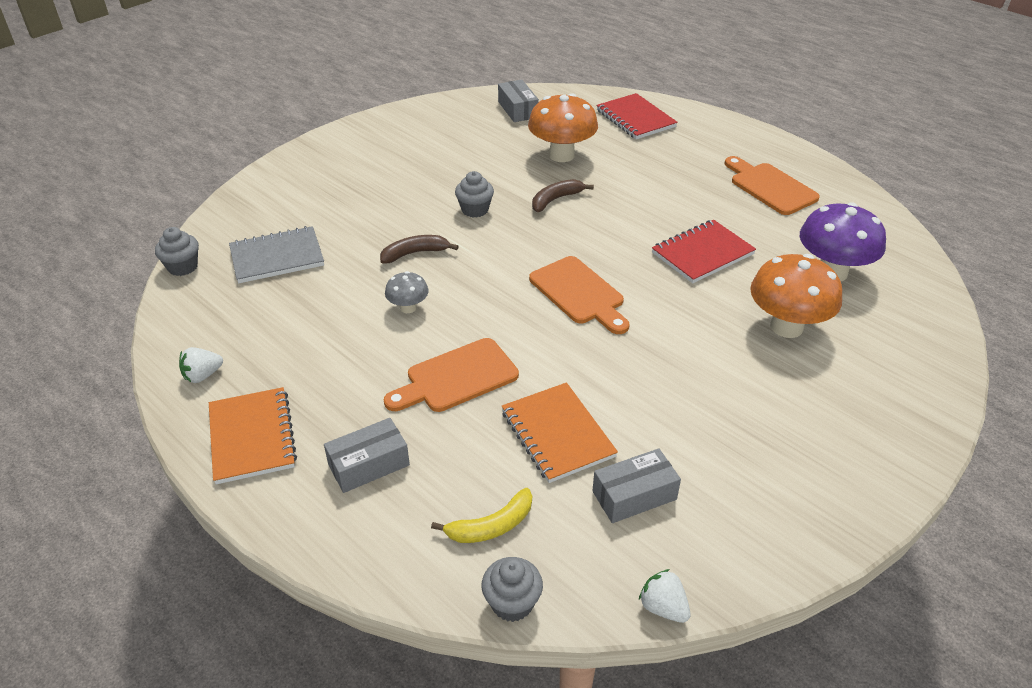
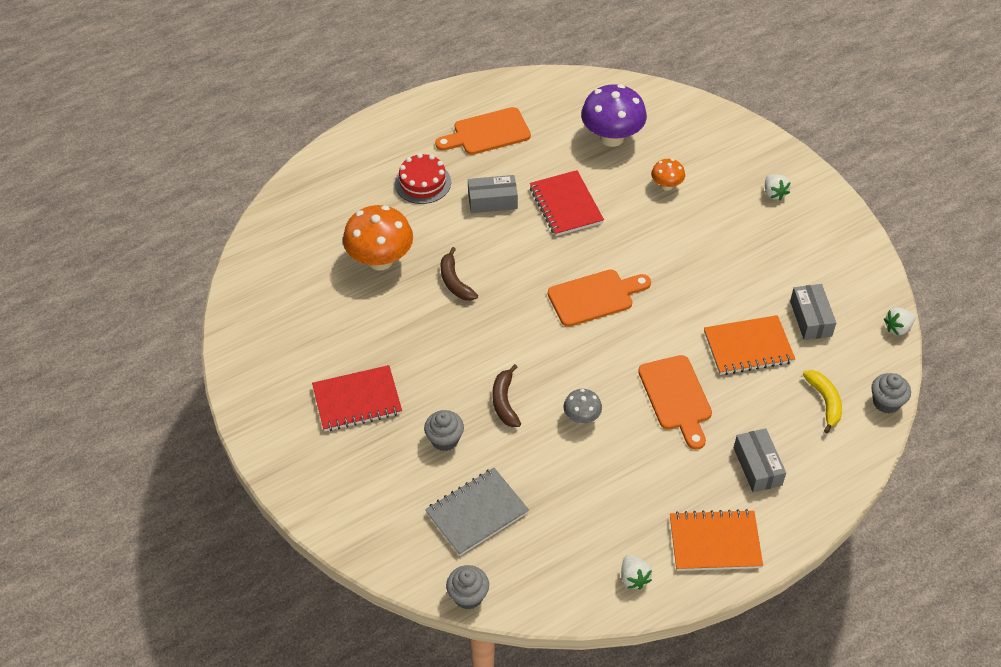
camera: 75 degrees left, 10 degrees up
grey notebook [229,226,324,283] -> grey notebook turned 60 degrees clockwise [425,468,529,556]
grey cupcake [455,171,494,218] -> grey cupcake moved to [424,410,464,451]
grey box [498,80,539,122] -> grey box moved to [468,175,518,213]
red notebook [596,93,678,139] -> red notebook moved to [312,365,402,432]
orange mushroom [750,254,842,338] -> orange mushroom [651,159,685,191], size x0.51
none -> red cake [395,153,451,204]
none -> white strawberry [765,174,791,200]

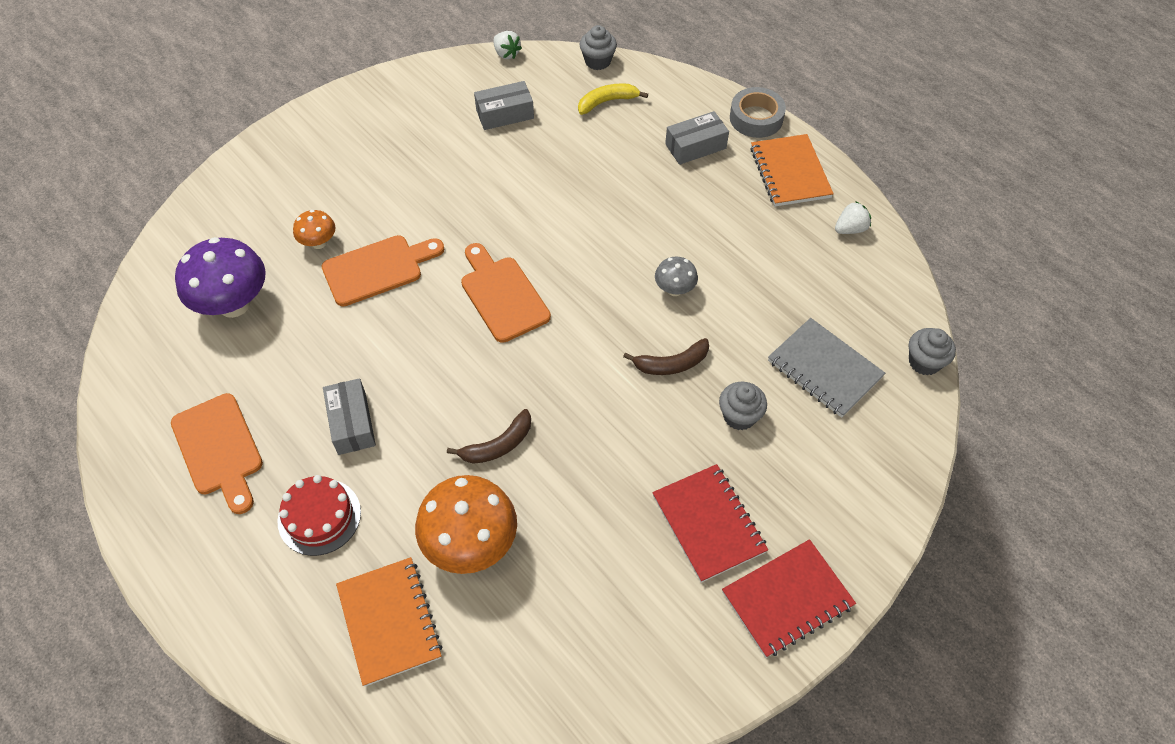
camera: 100 degrees left, 5 degrees up
red notebook [530,170,604,236] -> red notebook moved to [722,539,856,658]
orange cutting board [638,355,712,450] -> orange cutting board moved to [322,235,444,307]
orange notebook [704,315,795,375] -> orange notebook moved to [336,557,442,686]
white strawberry [765,174,791,200] -> none
none -> grey tape [730,87,786,138]

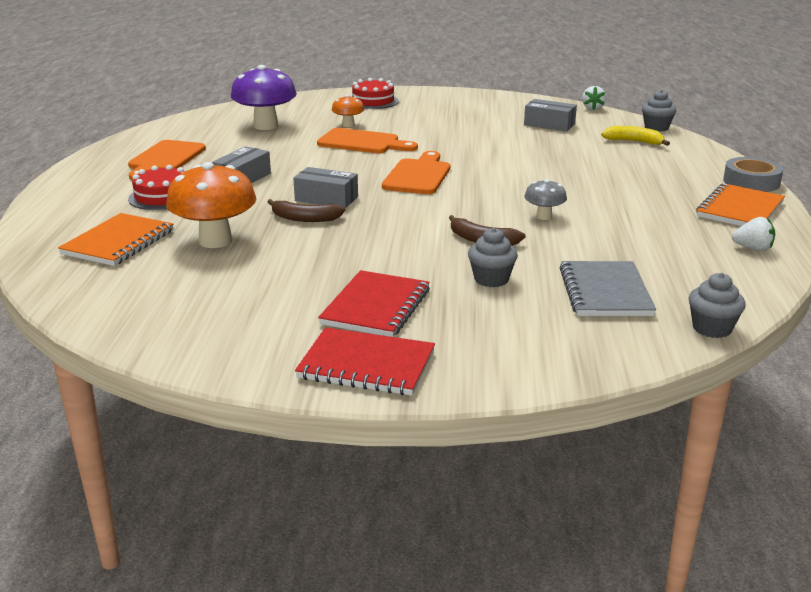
camera: 45 degrees right, 30 degrees down
grey box [665,111,729,165] -> grey box moved to [293,167,358,208]
none -> red cake [352,78,399,109]

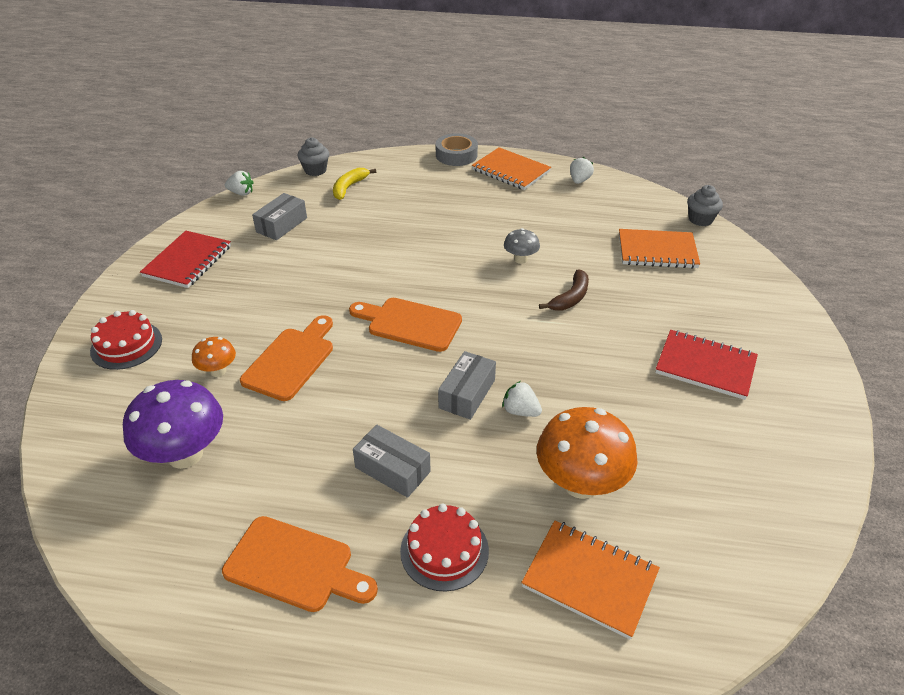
camera: 85 degrees left, 15 degrees up
brown banana [268,199,346,222] -> white strawberry [502,381,542,417]
red notebook [295,327,435,396] -> red notebook moved to [140,231,231,288]
grey cupcake [468,228,518,287] -> none
grey notebook [559,261,656,316] -> orange notebook [619,229,700,269]

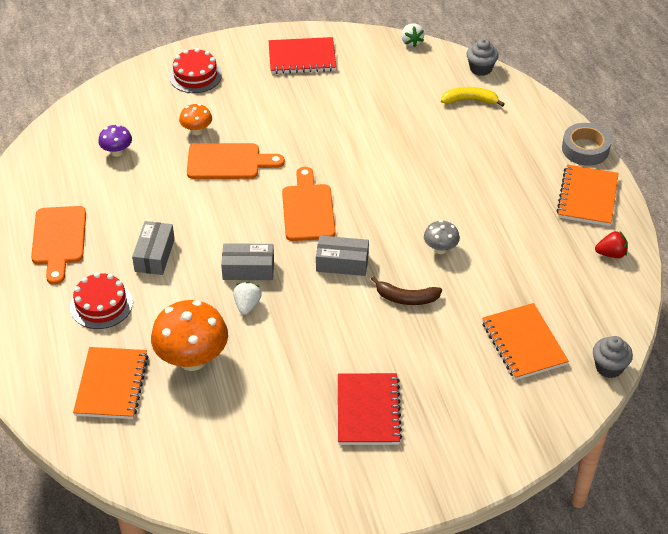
camera: 65 degrees right, 5 degrees up
purple mushroom [123,380,223,469] -> purple mushroom [98,125,132,157], size x0.51
grey box [252,193,307,240] -> grey box moved to [316,236,369,276]
white strawberry [570,157,594,184] -> red strawberry [595,231,628,258]

